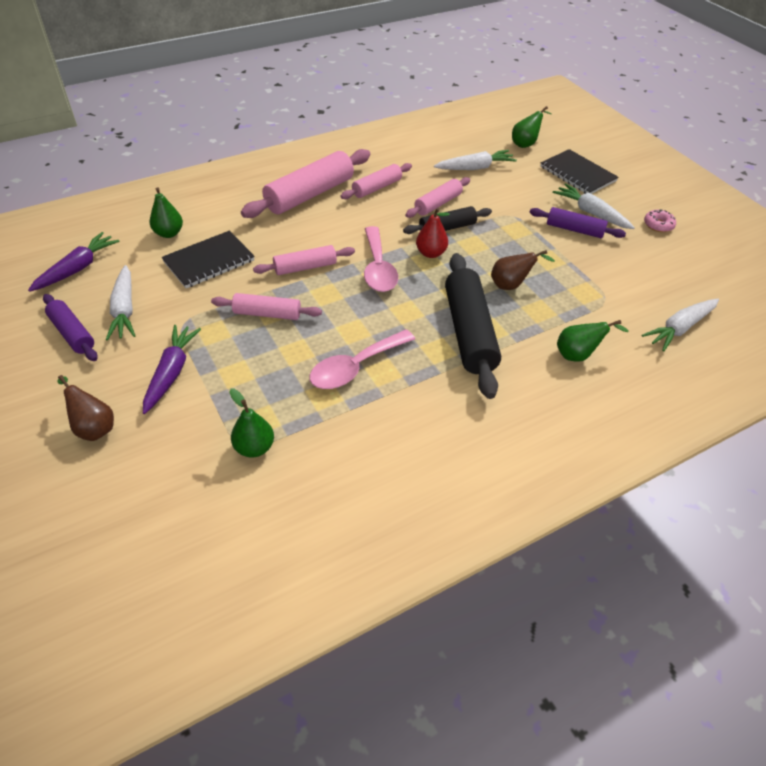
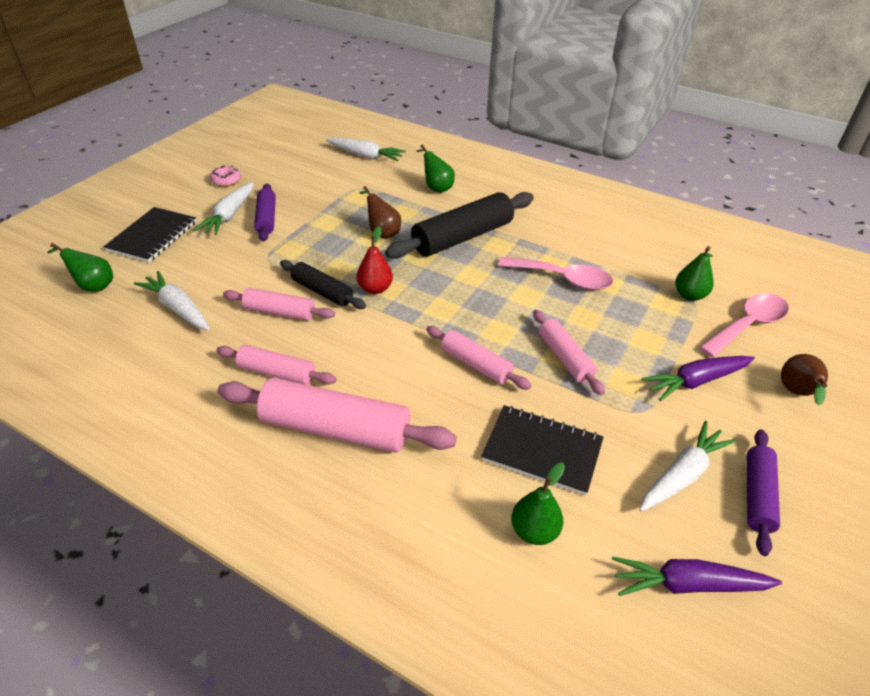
camera: 120 degrees left, 5 degrees down
pink spoon [364,226,398,292] -> pink spoon moved to [699,293,789,358]

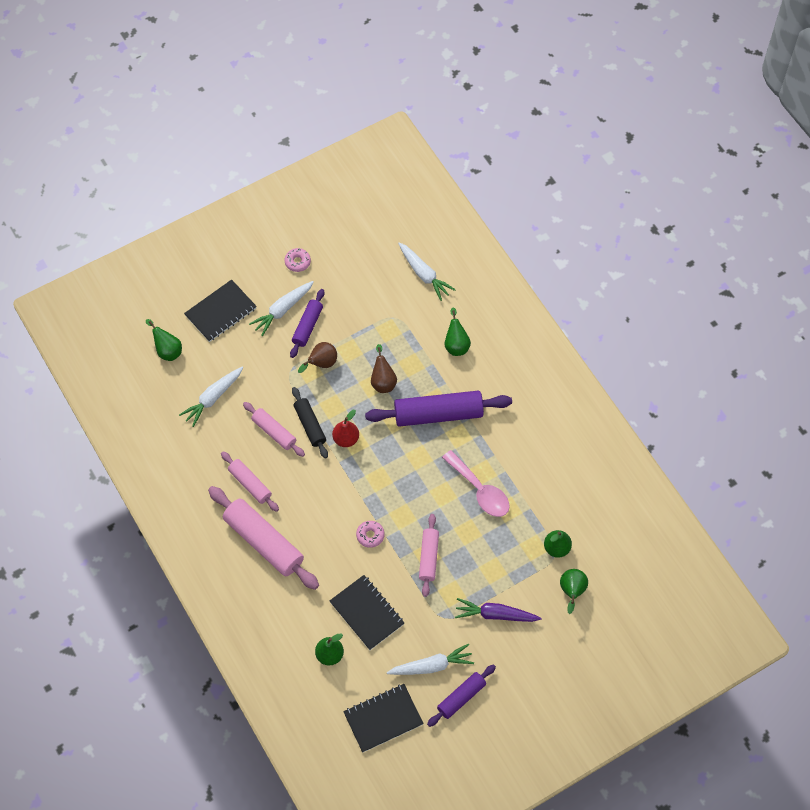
camera: 30 degrees right, 20 degrees up
white carrot [134,271,210,330] -> white carrot turned 120 degrees counterclockwise [179,366,243,427]
black rolling pin [385,192,534,259] -> purple rolling pin [365,391,512,427]
pink rolling pin [426,326,531,390] -> pink donut [356,521,384,548]
purple carrot [612,556,782,596] -> black notebook [343,684,424,753]
pink spoon [699,293,789,358] -> green pear [560,569,588,614]
brown pear [781,354,828,405] -> brown pear moved to [298,342,337,373]

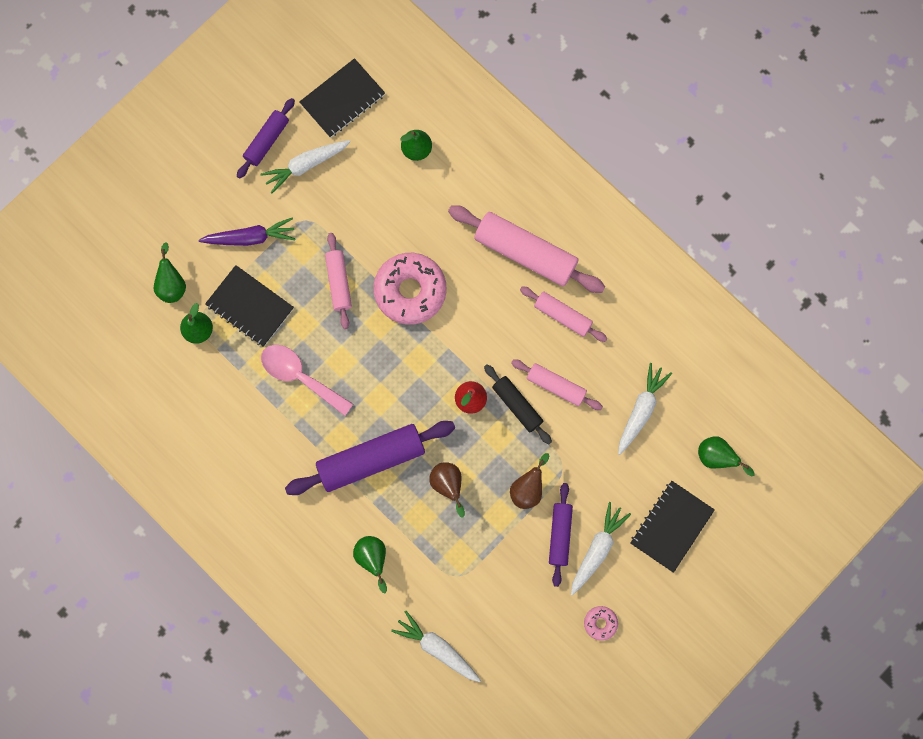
camera: 165 degrees right, 15 degrees up
black notebook [330,575,404,650] -> black notebook moved to [205,265,294,347]
pink donut [356,521,384,548] -> pink donut [373,253,446,325], size x2.24

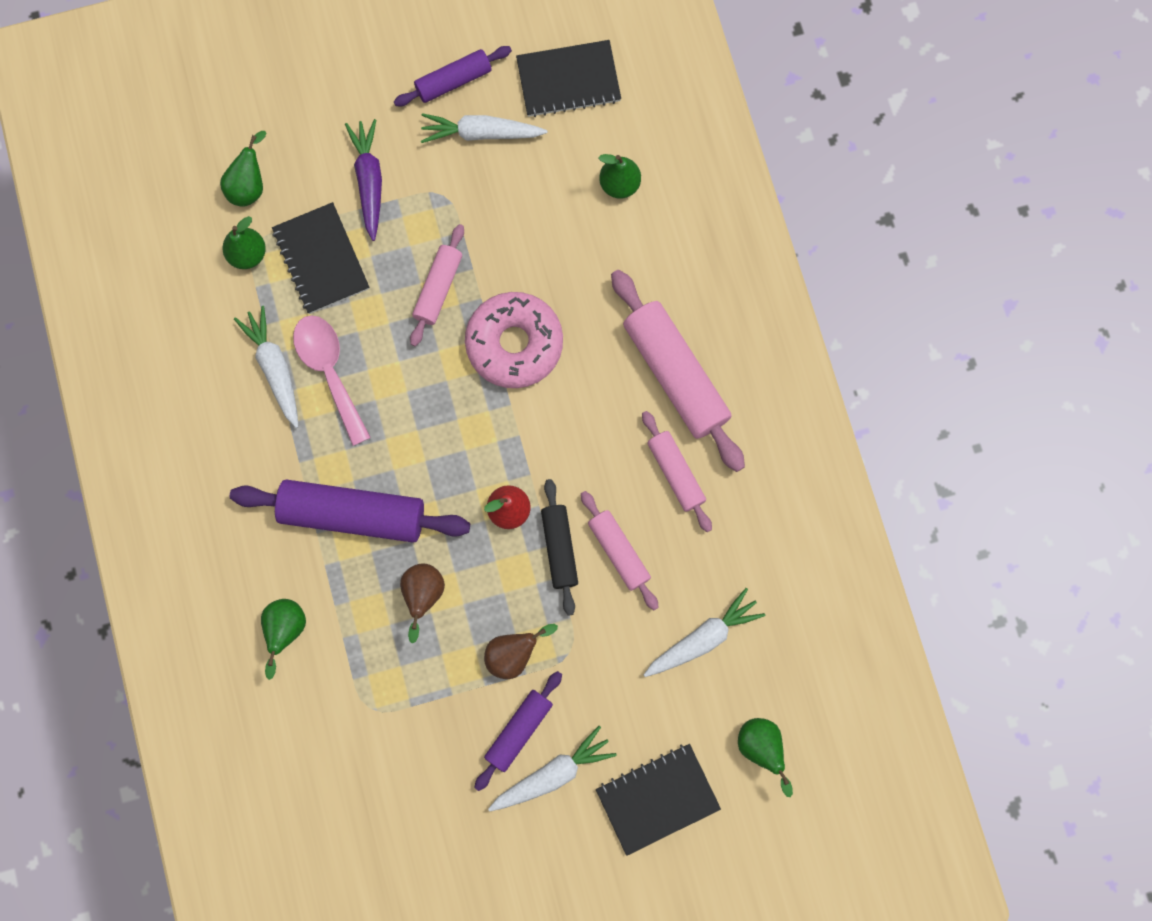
camera: 30 degrees right, 0 degrees up
purple carrot [198,218,296,246] -> purple carrot turned 120 degrees counterclockwise [345,119,382,241]
white carrot [391,611,481,682] -> white carrot moved to [234,306,298,428]
pink donut [584,606,618,641] -> none

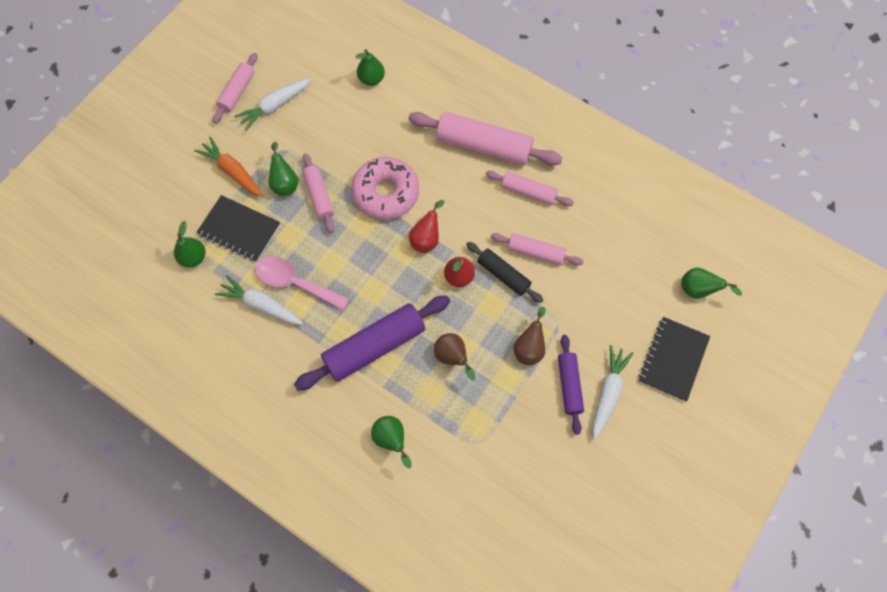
camera: 40 degrees left, 10 degrees down
green pear [220,131,266,207] -> green pear moved to [269,142,298,196]
purple carrot [345,119,382,241] -> orange carrot [194,137,263,197]
purple rolling pin [394,46,512,106] -> pink rolling pin [213,53,257,123]
black notebook [516,40,621,117] -> none
white carrot [644,588,766,677] -> none
none -> red pear [409,200,444,253]

